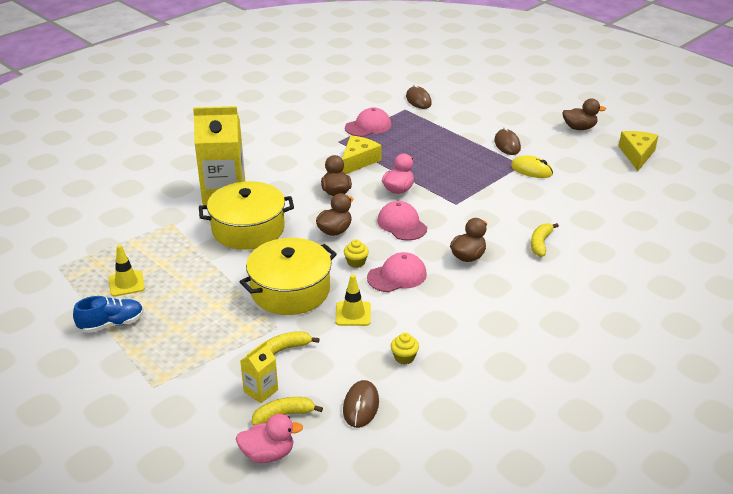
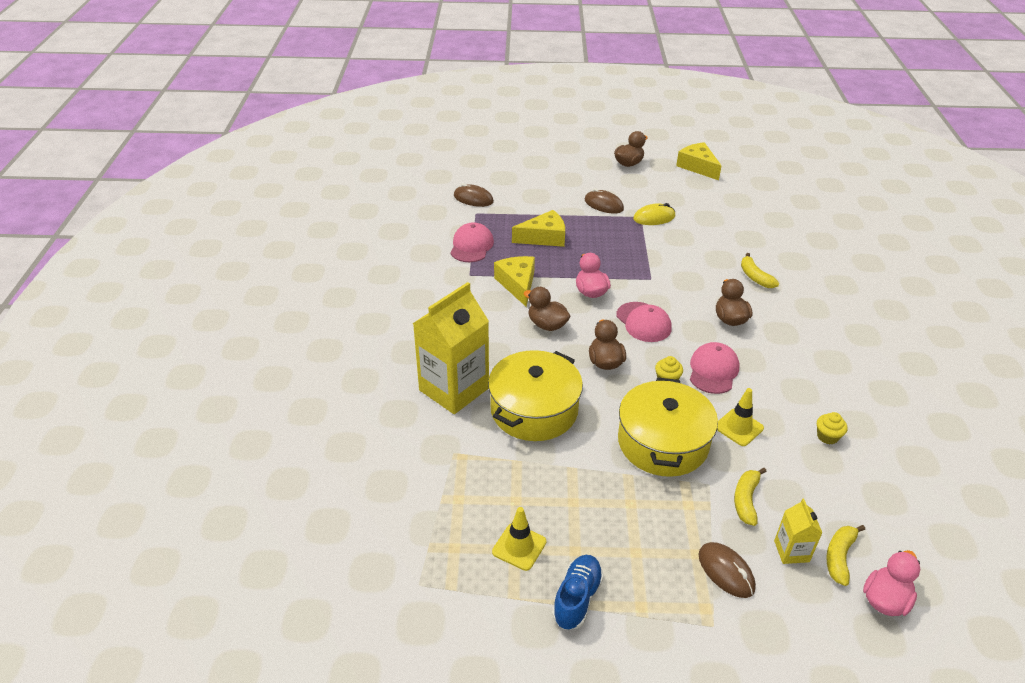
camera: 45 degrees left, 5 degrees up
brown mouse [343,380,379,428] -> brown mouse moved to [699,542,756,598]
pink cap [377,201,427,241] -> pink cap turned 135 degrees counterclockwise [616,302,671,342]
none -> yellow cheese [512,210,565,247]

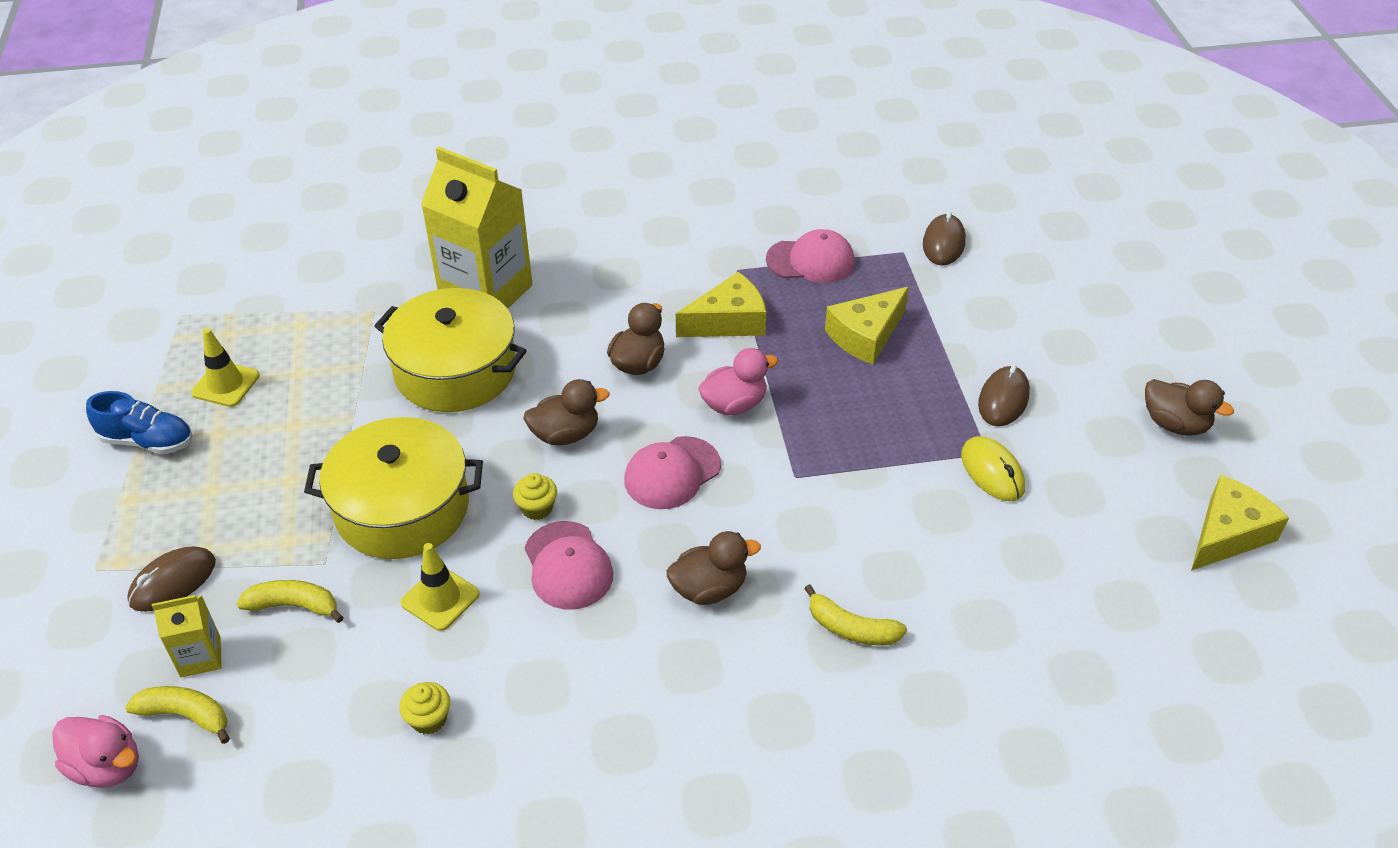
camera: 80 degrees right, 5 degrees up
yellow cheese [512,210,565,247] -> yellow cheese turned 75 degrees clockwise [825,287,909,365]
pink cap [690,342,739,394] -> pink cap turned 60 degrees clockwise [525,521,613,610]
yellow banana [741,253,779,288] -> yellow banana turned 120 degrees counterclockwise [804,584,907,646]

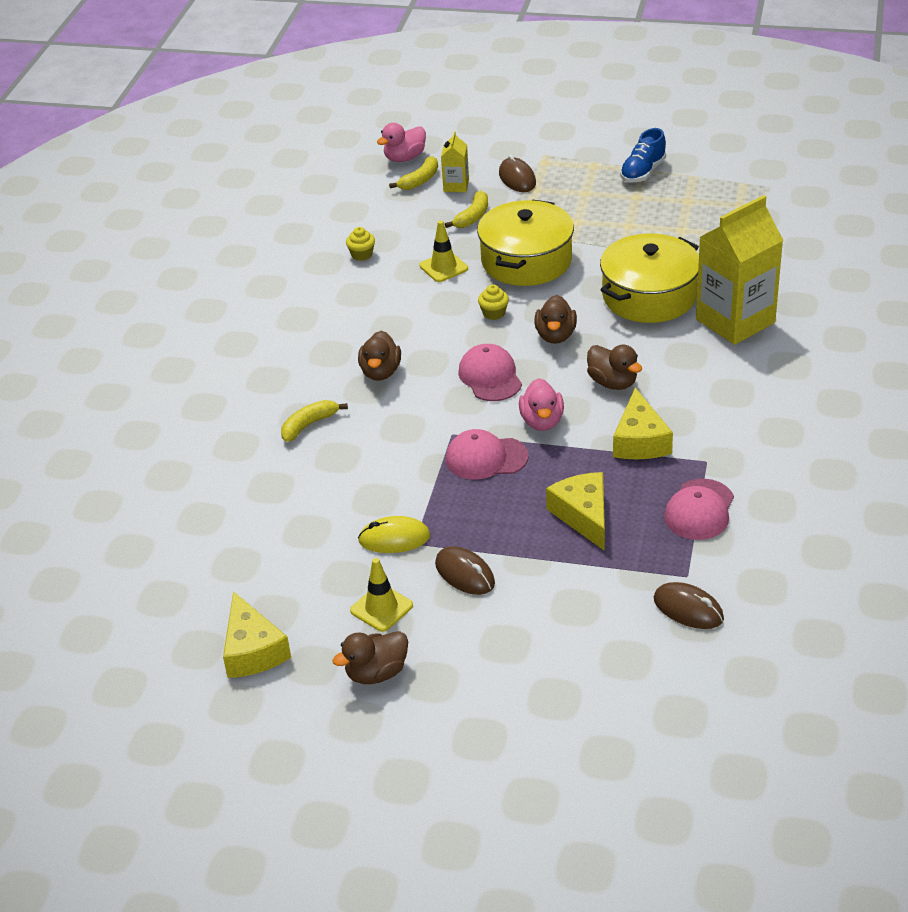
camera: 115 degrees right, 5 degrees down
yellow traffic cone [191,328,260,407] -> yellow traffic cone moved to [350,558,413,632]
pink cap [525,521,613,610] -> pink cap moved to [446,429,529,480]

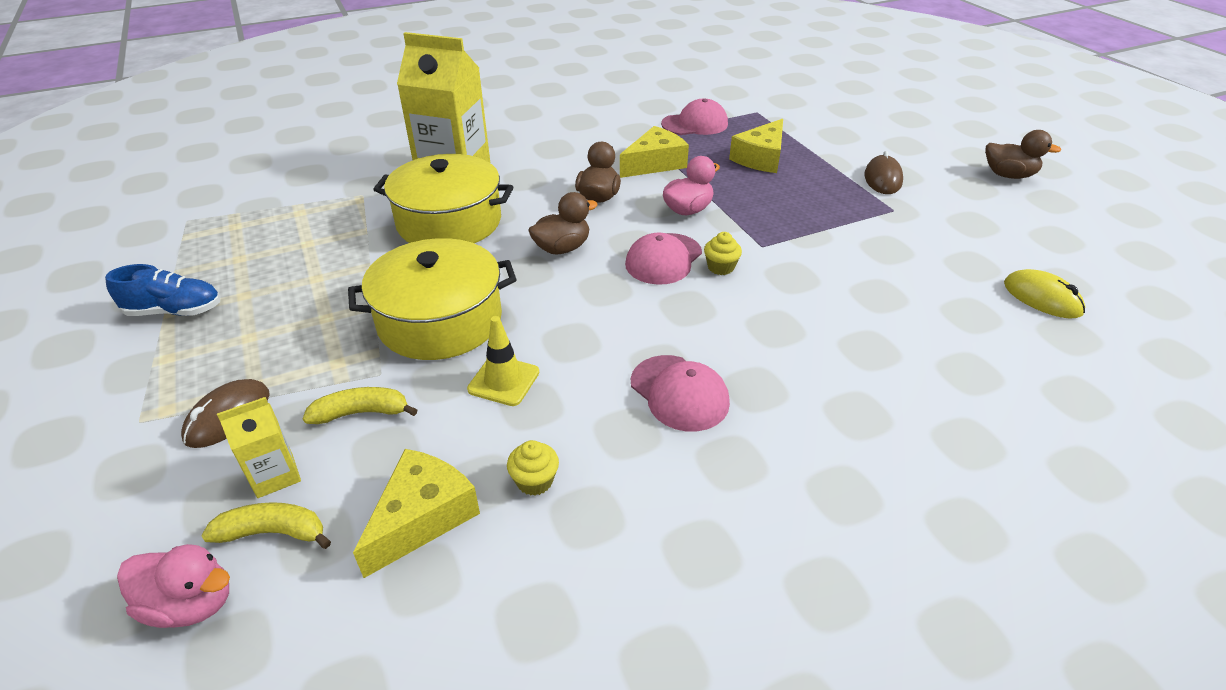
camera: 130 degrees left, 0 degrees up
yellow cheese [223,591,291,678] -> yellow cheese moved to [353,449,480,578]
yellow banana [281,400,348,442] -> none
yellow traffic cone [350,558,413,632] -> none
brown duck [358,331,401,381] -> none
yellow mouse [358,516,430,553] -> yellow mouse moved to [1004,269,1085,319]
pink cap [446,429,529,480] -> pink cap moved to [631,355,730,431]
yellow cupcake [478,285,509,320] -> yellow cupcake moved to [704,232,742,275]
brown mouse [654,582,724,629] -> none

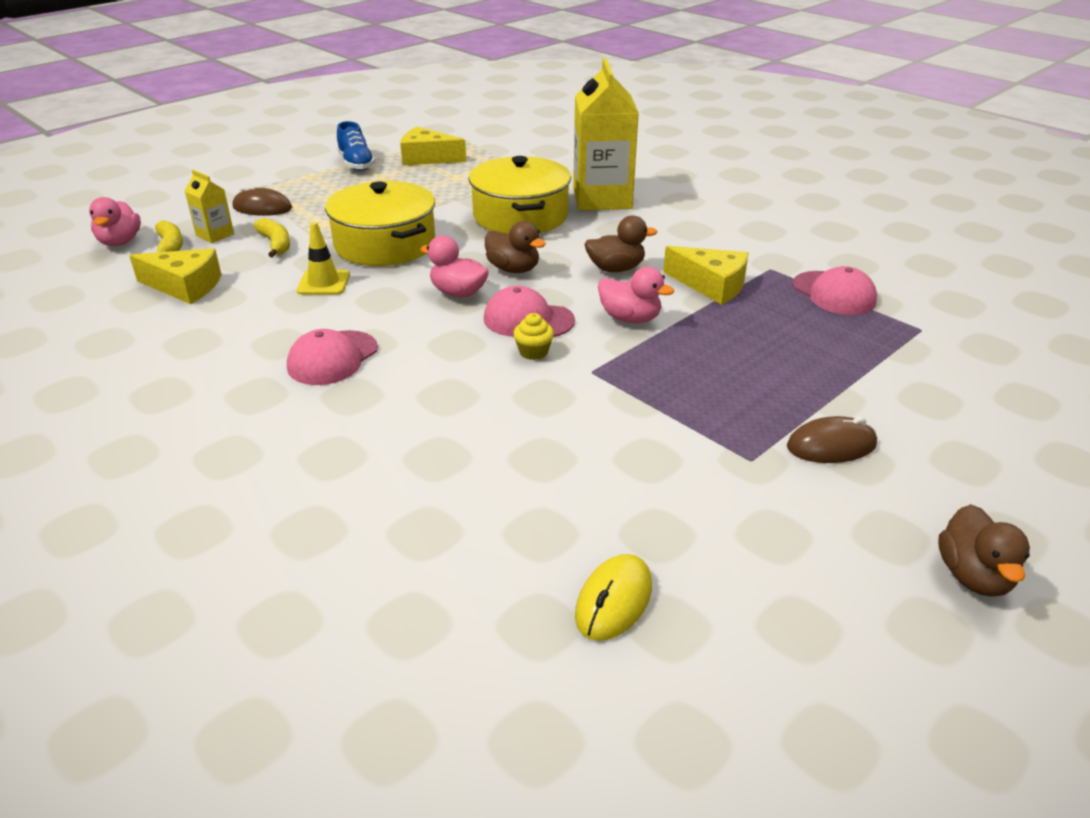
camera: 70 degrees right, 5 degrees down
yellow cupcake [507,440,559,496] -> none
yellow cheese [729,119,783,173] -> yellow cheese moved to [400,127,466,165]
none -> pink duck [420,235,489,298]

